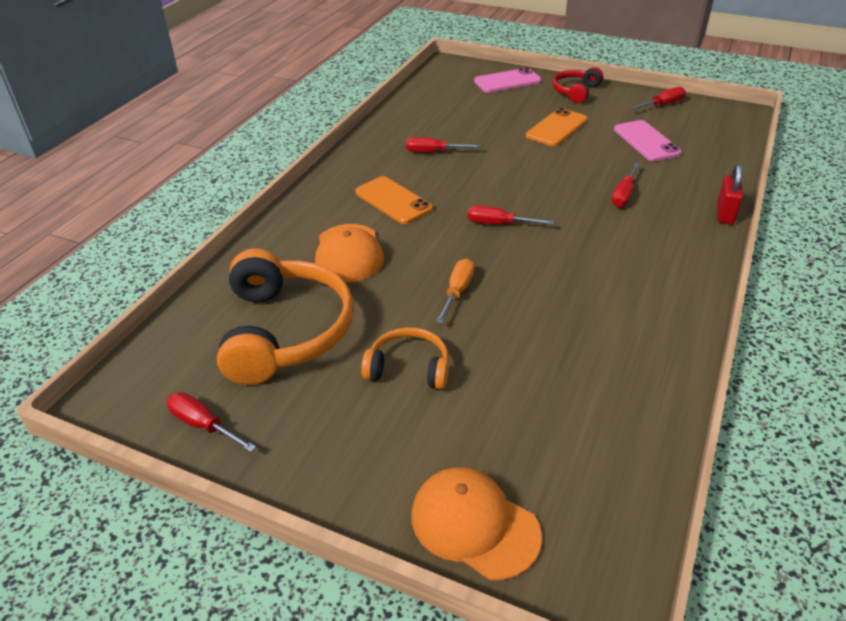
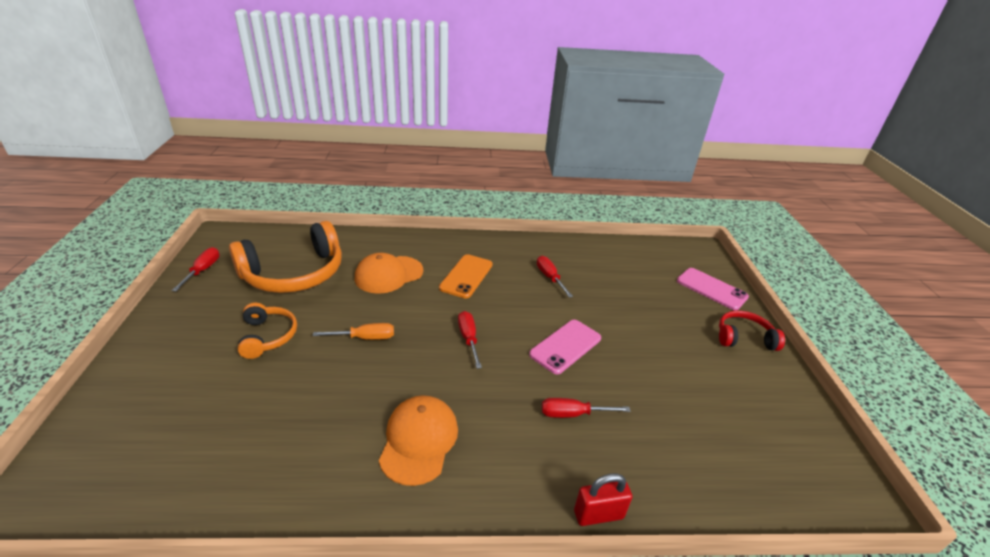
camera: 60 degrees right, 5 degrees down
orange cap [412,467,542,580] -> orange cap moved to [379,395,458,486]
orange phone [526,108,588,146] -> none
pink phone [614,120,681,161] -> pink phone moved to [529,320,601,374]
red screwdriver [630,87,686,109] -> none

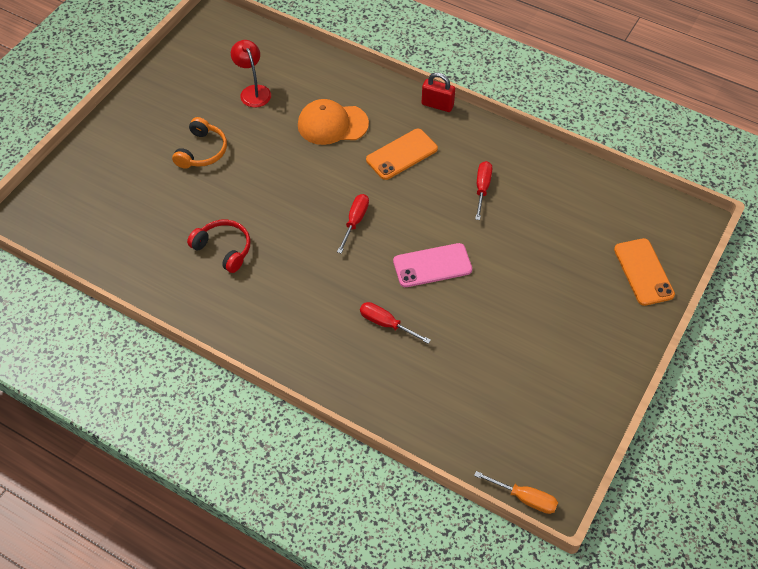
camera: 35 degrees right, 20 degrees up
red screwdriver [171,247,220,292] -> none
orange headphones [229,221,342,293] -> red lamp [231,40,271,107]
orange screwdriver [313,323,394,340] -> orange screwdriver moved to [474,471,558,514]
orange cap [379,395,458,486] -> none
red padlock [574,473,632,526] -> red padlock moved to [422,72,455,112]
pink phone [677,268,749,310] -> orange phone [614,238,675,306]
red headphones [719,310,785,351] -> red headphones moved to [187,220,250,273]

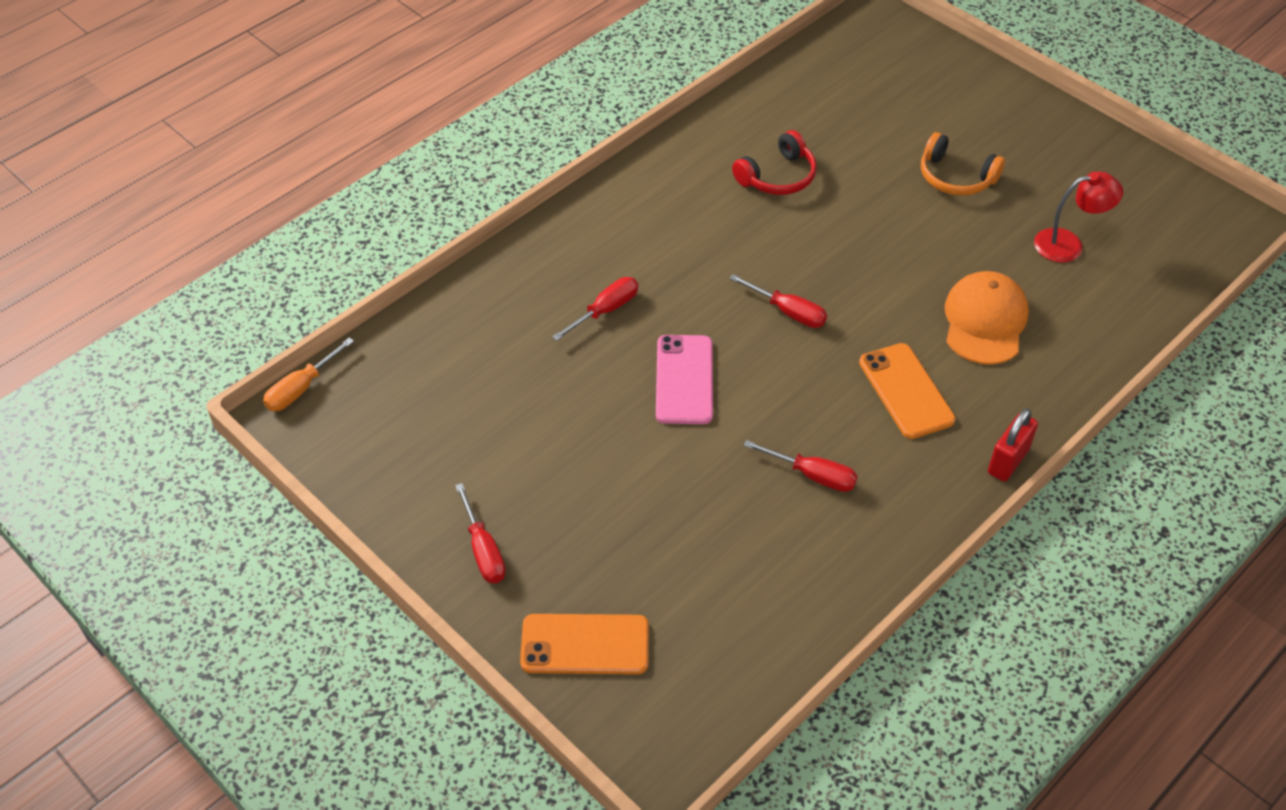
camera: 105 degrees right, 5 degrees down
none -> red screwdriver [455,483,506,583]

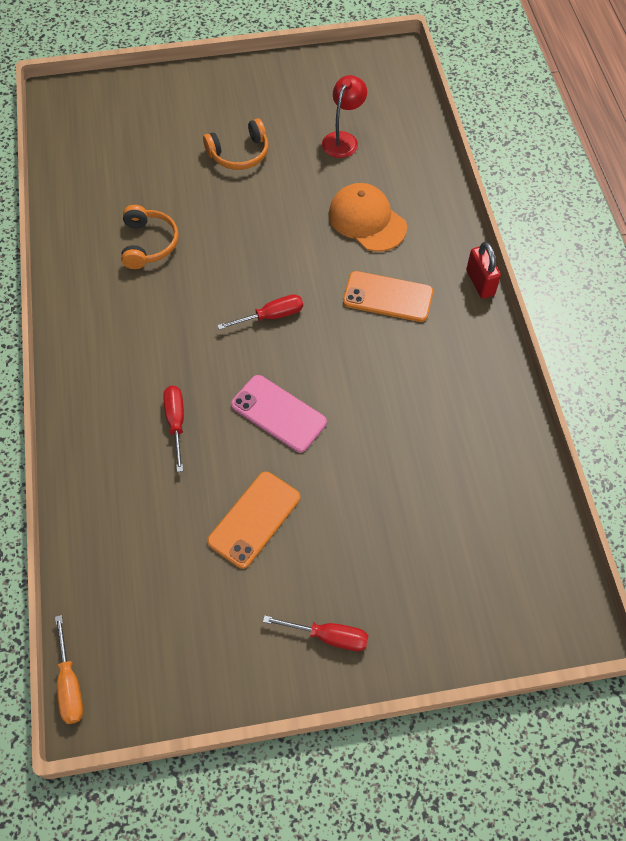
camera: 55 degrees left, 10 degrees up
orange phone [520,614,649,674] -> orange phone moved to [207,472,300,569]
red headphones [732,130,817,195] -> orange headphones [121,205,179,269]
red screwdriver [743,440,858,492] -> none

